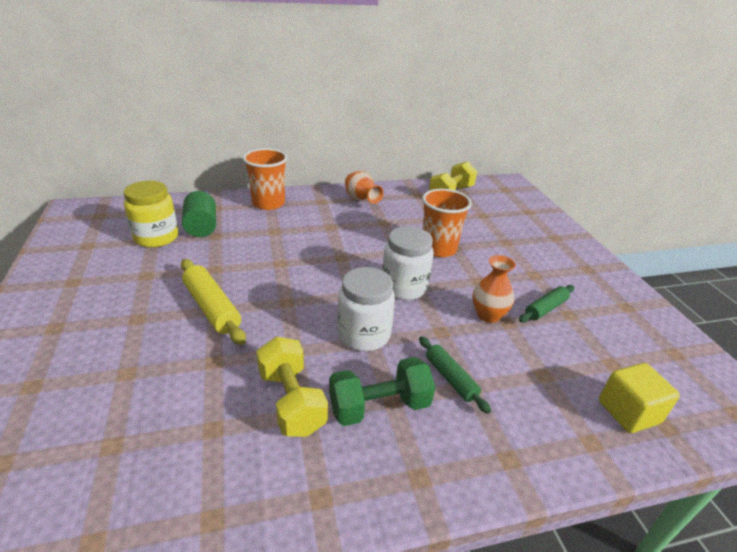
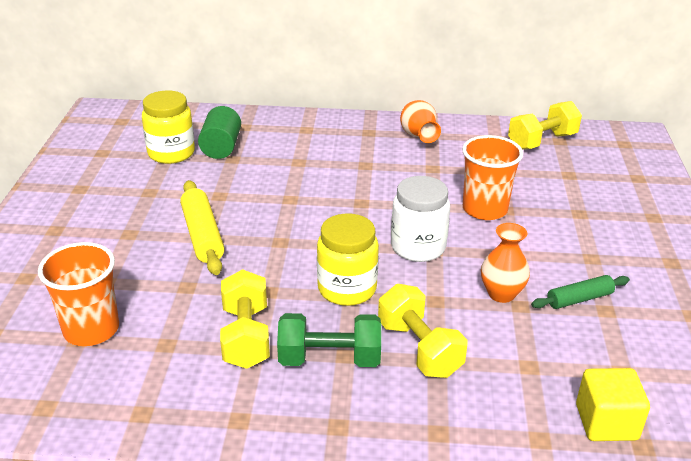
camera: 20 degrees right, 0 degrees up
orange cup [243,148,287,210] -> orange cup moved to [38,242,119,346]
white jar [337,267,395,351] -> yellow jar [317,214,379,306]
green rolling pin [419,336,491,414] -> yellow dumbbell [378,284,468,378]

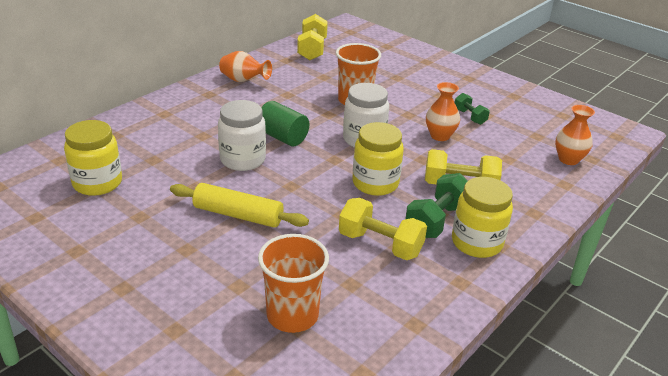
camera: 55 degrees left, 0 degrees up
green cylinder [198,106,241,159] -> green cylinder moved to [261,101,309,146]
green rolling pin [531,275,630,309] -> green dumbbell [455,93,490,125]
yellow cube [576,368,650,441] -> orange vase [555,105,595,165]
none -> white jar [218,100,266,171]
none -> yellow jar [452,177,513,258]

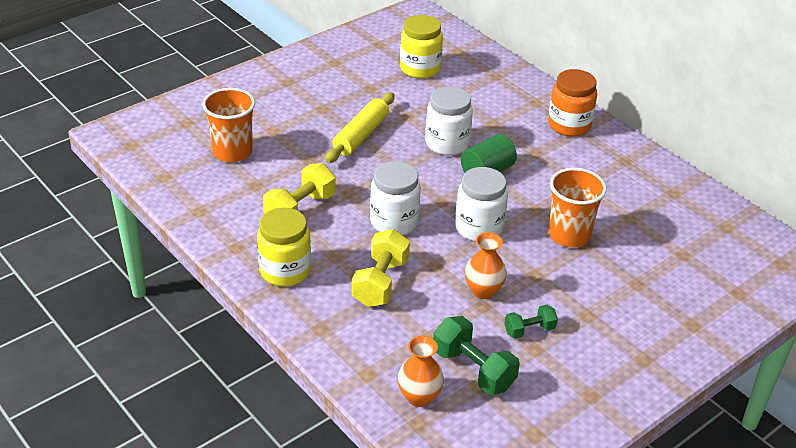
camera: 100 degrees right, 5 degrees up
orange vase [219,51,272,82] -> none
yellow dumbbell [297,14,328,60] -> none
yellow jar [352,122,404,196] -> white jar [370,161,421,235]
green dumbbell [405,173,468,238] -> green dumbbell moved to [433,316,520,395]
none -> orange jar [548,69,597,137]

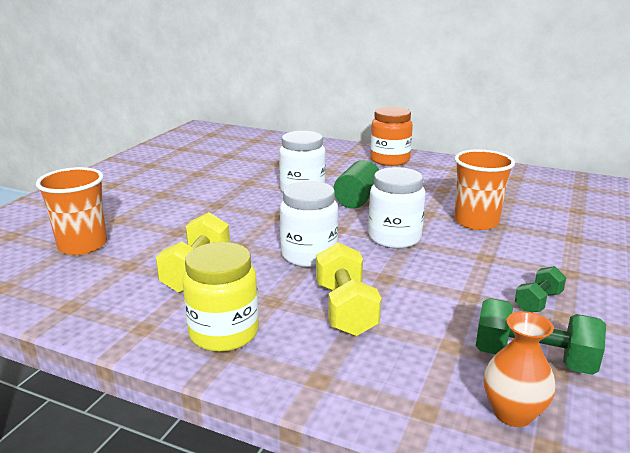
camera: 25 degrees left, 15 degrees down
yellow rolling pin [326,93,395,163] -> none
yellow jar [400,15,443,79] -> none
orange vase [465,232,507,299] -> none

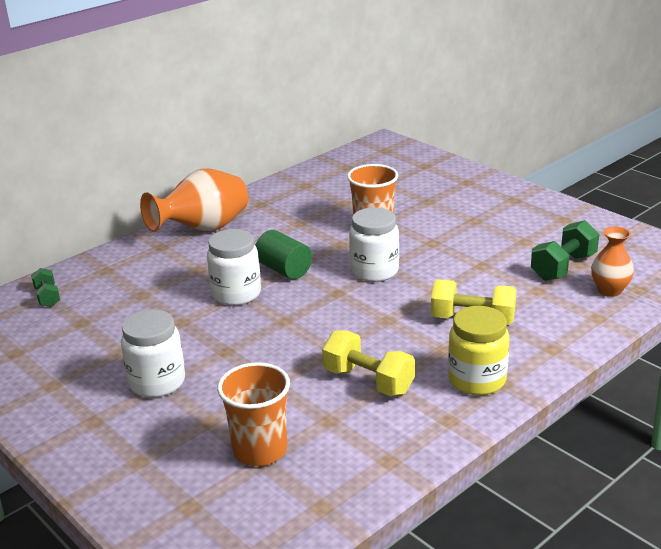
camera: 65 degrees left, 5 degrees up
white jar [280,181,338,267] -> white jar moved to [121,309,185,398]
orange jar [370,107,413,166] -> orange vase [140,169,248,232]
green dumbbell [515,266,566,312] -> green dumbbell moved to [31,268,60,307]

